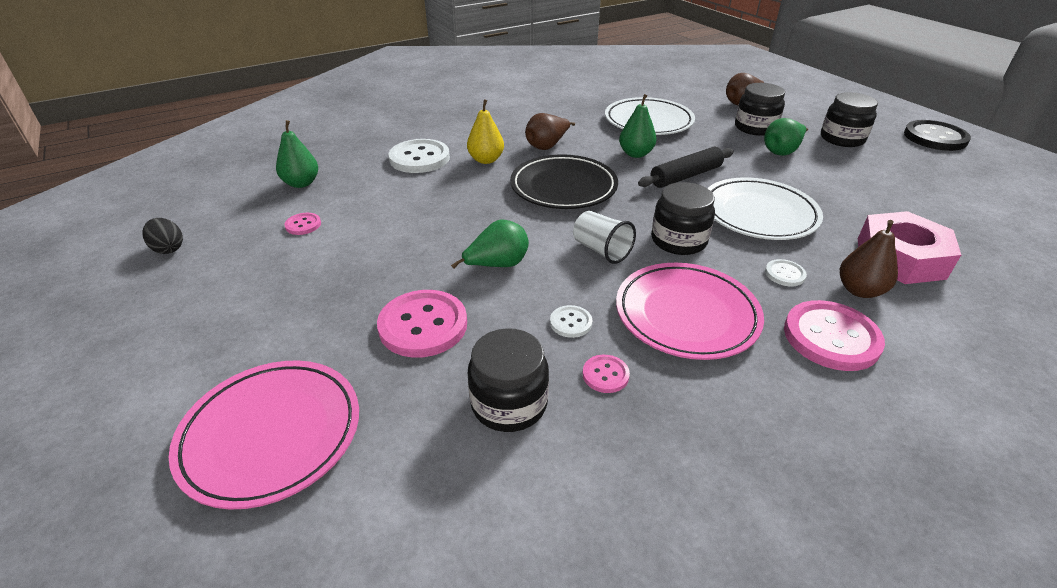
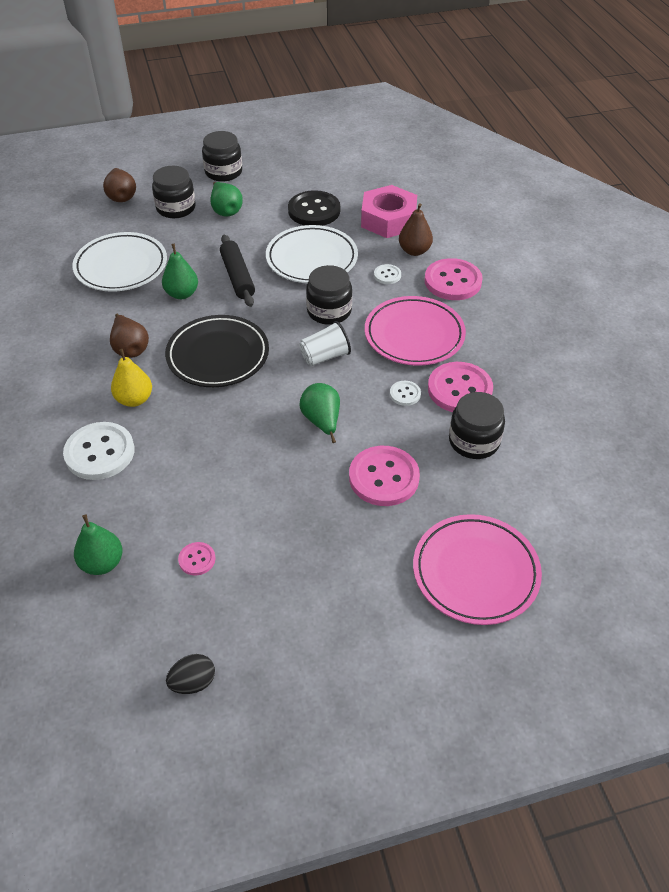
camera: 75 degrees left, 10 degrees up
pink button [583,355,630,393] -> pink button [428,362,493,412], size x2.07
black button [904,120,971,151] -> black button moved to [288,190,340,226]

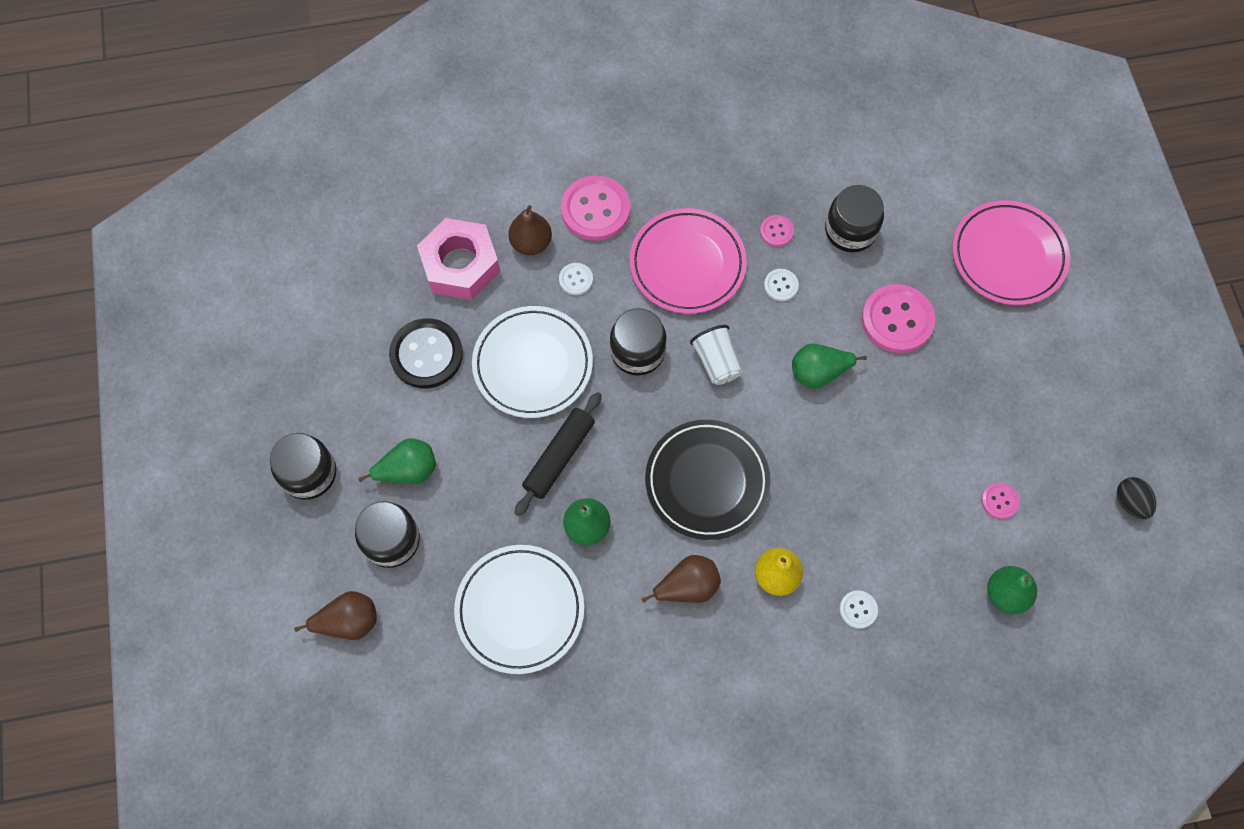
camera: 85 degrees left, 20 degrees up
white button [63,422,135,480] -> white button [839,590,878,629], size x0.48
black rolling pin [220,235,255,307] -> black rolling pin turned 45 degrees counterclockwise [514,392,602,516]
pink button [428,362,493,412] -> pink button [760,215,794,247], size x0.48

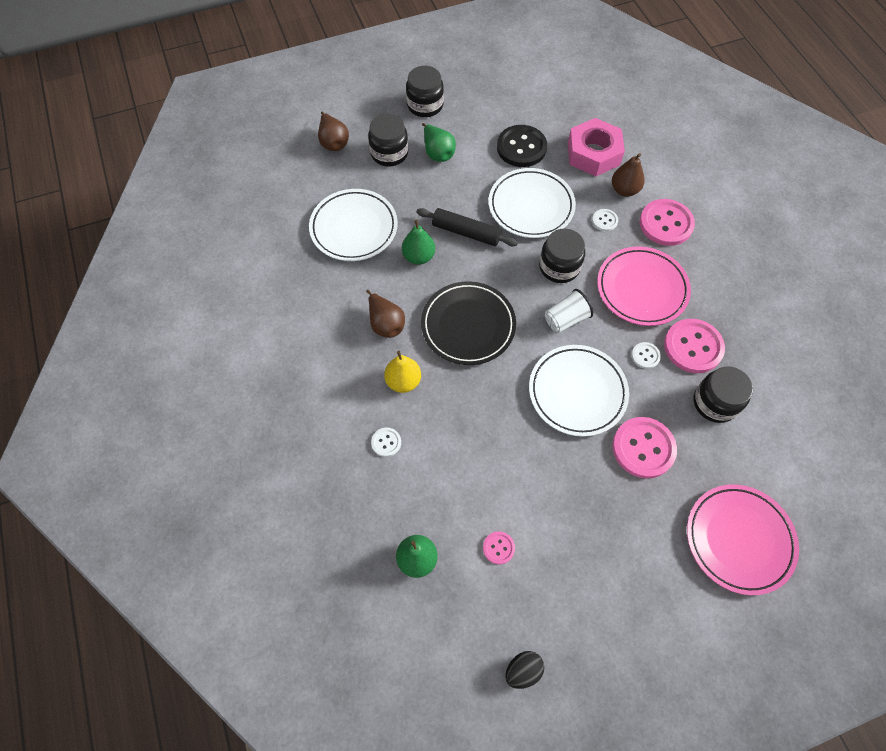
camera: 80 degrees right, 5 degrees down
pink button [760,215,794,247] -> pink button [664,319,725,373], size x2.07
green pear [792,344,867,389] -> white plate [529,345,629,437]

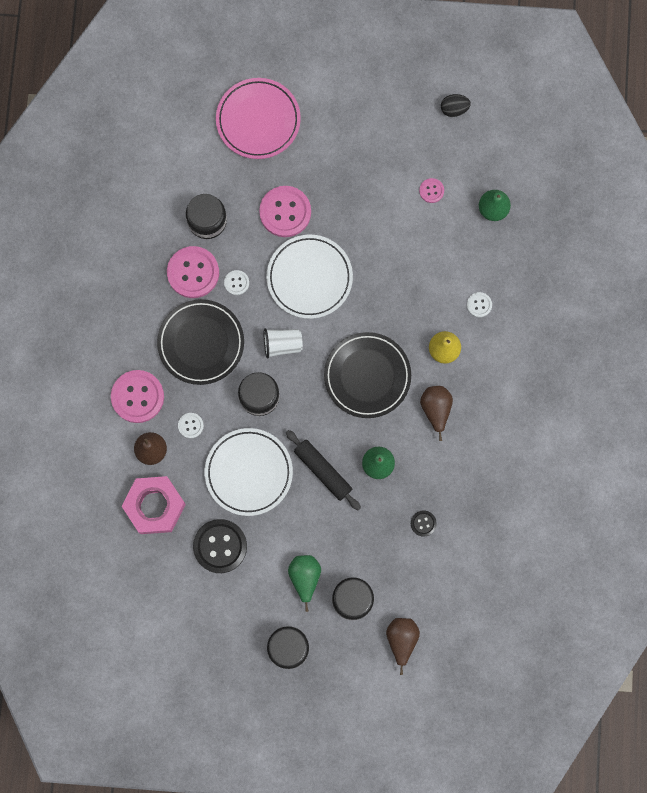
camera: 155 degrees left, 15 degrees up
white plate [309,189,398,261] -> black button [411,510,437,537]
pink plate [597,246,691,326] -> black plate [157,299,244,385]

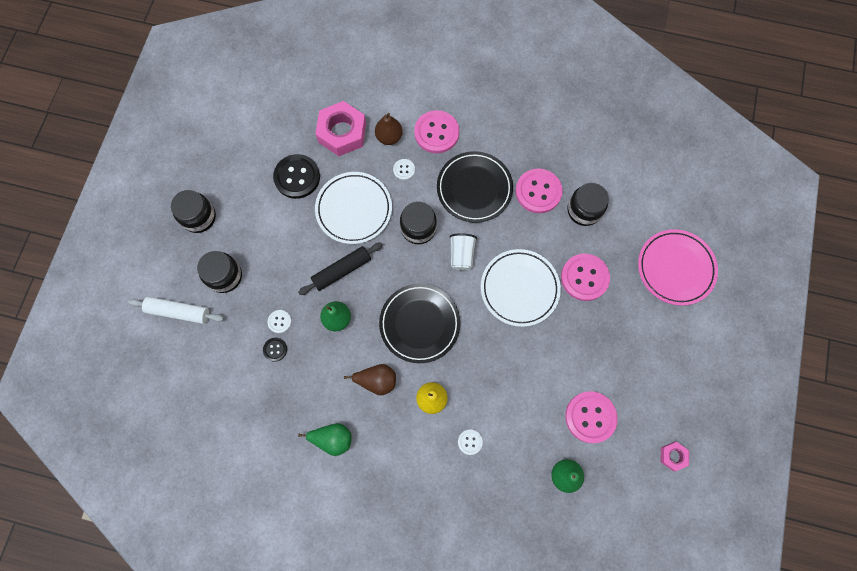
camera: 100 degrees right, 5 degrees down
white button [224,270,249,295] -> white button moved to [267,310,292,333]
green pear [288,555,321,612] -> green pear moved to [298,423,352,456]
brown pear [386,618,420,675] -> white rolling pin [128,297,224,324]
pink button [419,178,444,203] -> pink button [565,391,618,443], size x2.07
black egg [441,94,471,117] -> pink nut [661,442,689,471]

